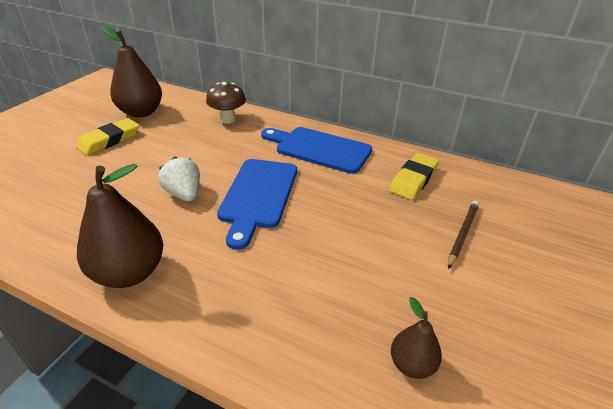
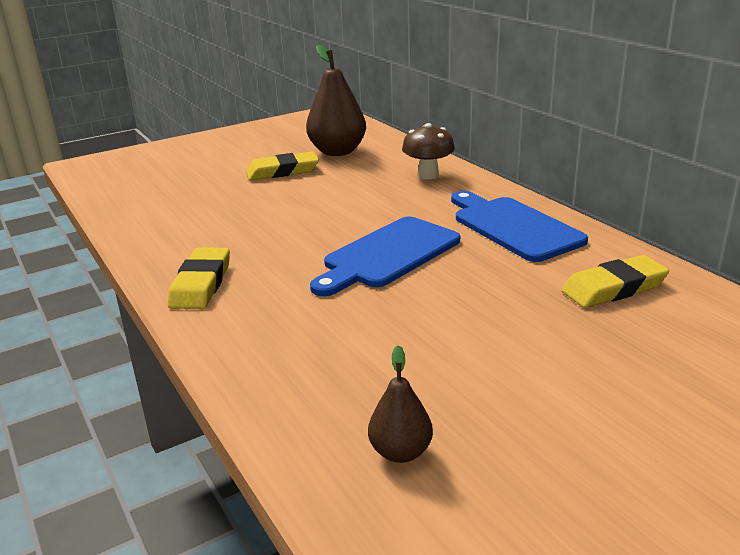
camera: 35 degrees right, 10 degrees down
brown pear [77,164,163,288] -> yellow eraser [168,247,230,309]
white strawberry [158,157,200,201] -> none
brown pencil [448,201,479,269] -> none

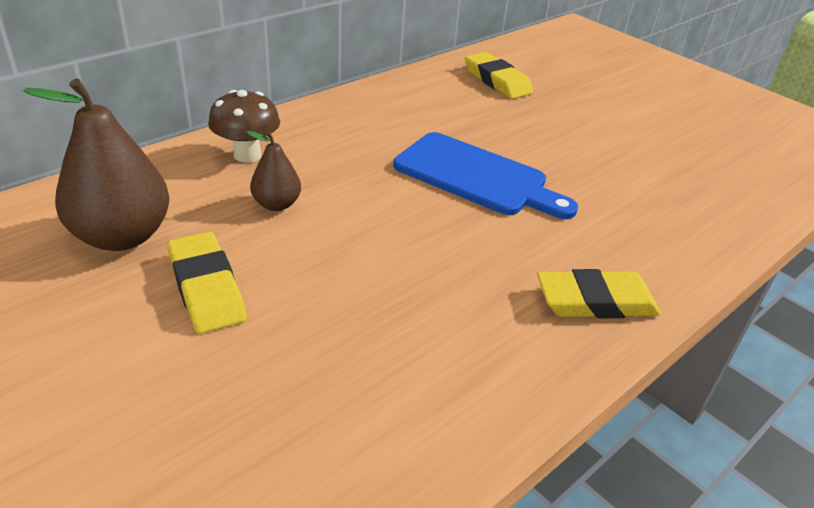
camera: 105 degrees left, 10 degrees up
brown pear [368,345,433,463] -> brown pear moved to [247,131,301,211]
blue cutting board [451,191,588,262] -> none

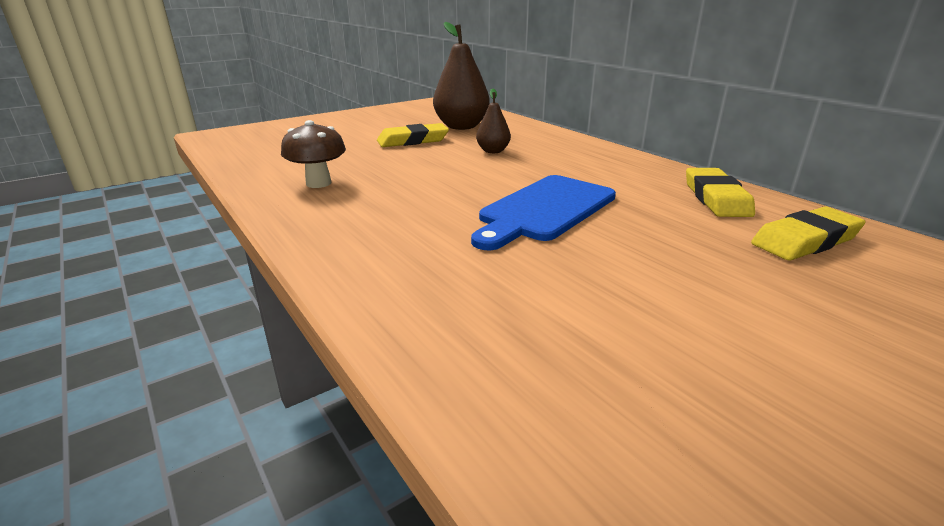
camera: 100 degrees right, 10 degrees down
brown mushroom [208,90,280,163] -> brown mushroom moved to [281,120,346,188]
yellow eraser [537,269,661,318] -> yellow eraser moved to [686,168,755,217]

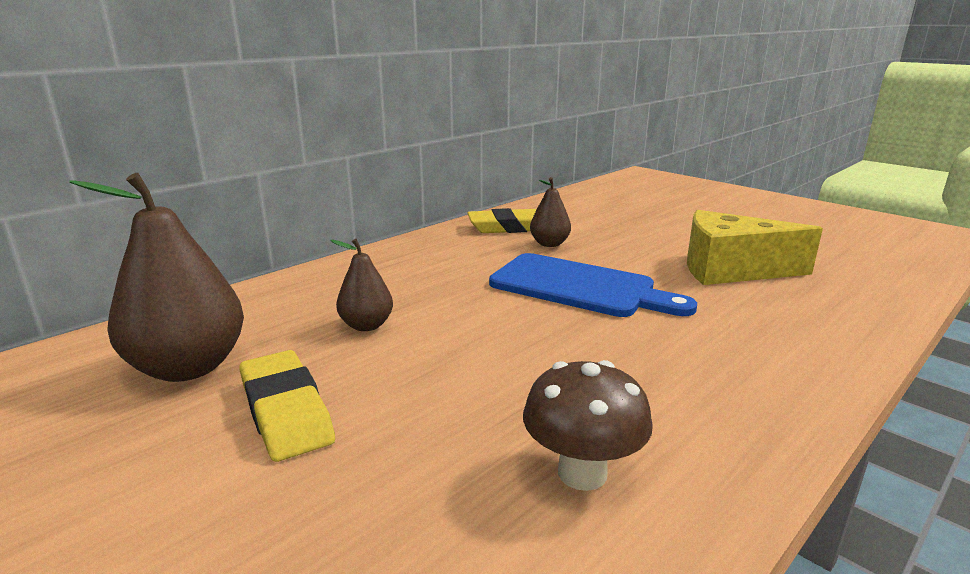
camera: 100 degrees left, 5 degrees down
yellow eraser [751,207,866,261] -> none
none -> brown pear [530,177,571,247]
none -> yellow cheese [687,210,823,285]

